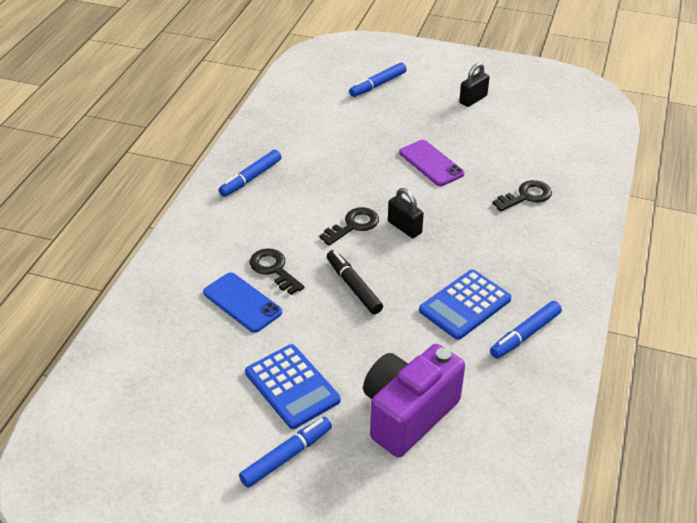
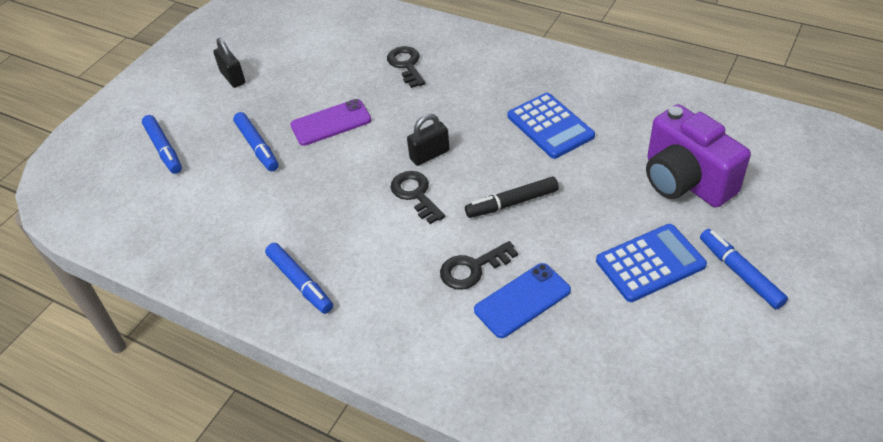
camera: 75 degrees left, 5 degrees up
blue marker [490,301,562,359] -> blue marker moved to [233,112,279,171]

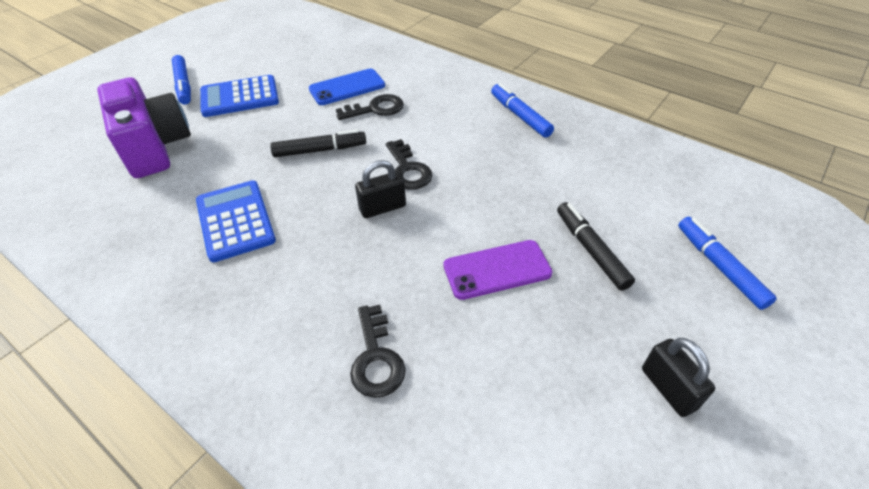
camera: 175 degrees left, 0 degrees up
blue marker [233,112,279,171] -> black marker [557,202,635,291]

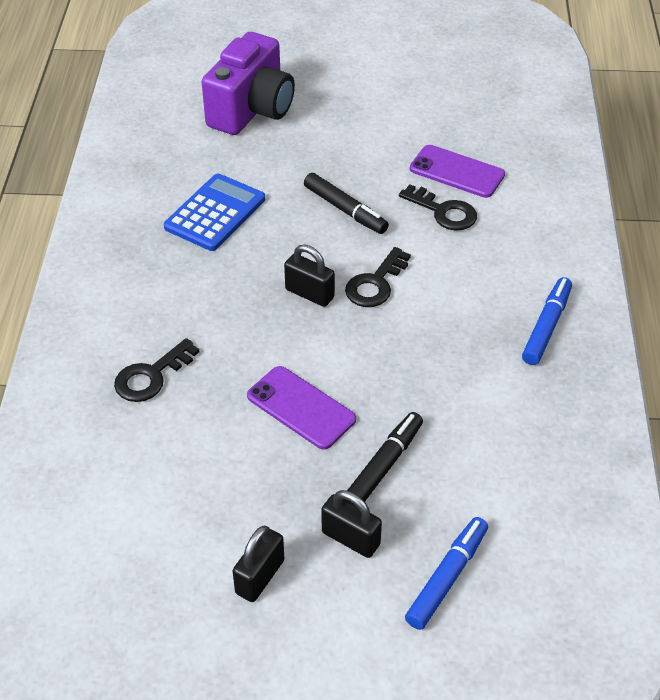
camera: 55 degrees right, 0 degrees up
blue marker [172,55,191,105] -> none
blue calculator [200,75,279,117] -> none
blue phone [309,69,385,105] -> purple phone [410,145,505,198]
none -> black padlock [321,490,382,558]

